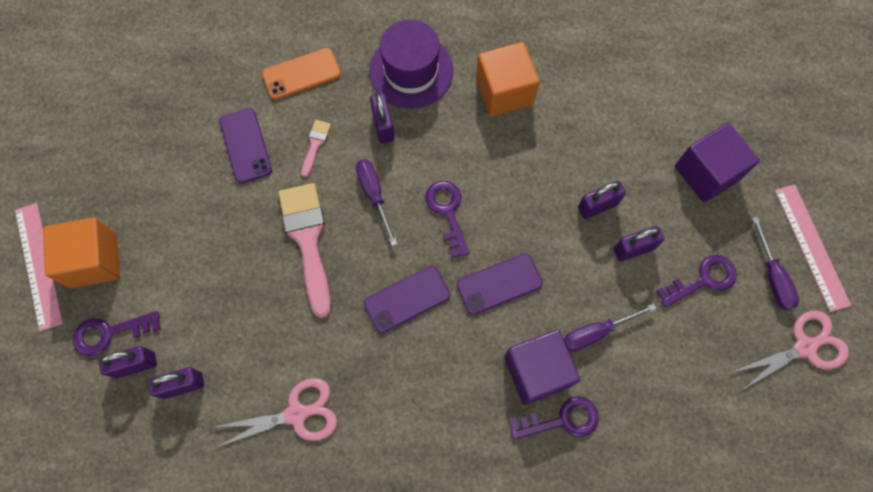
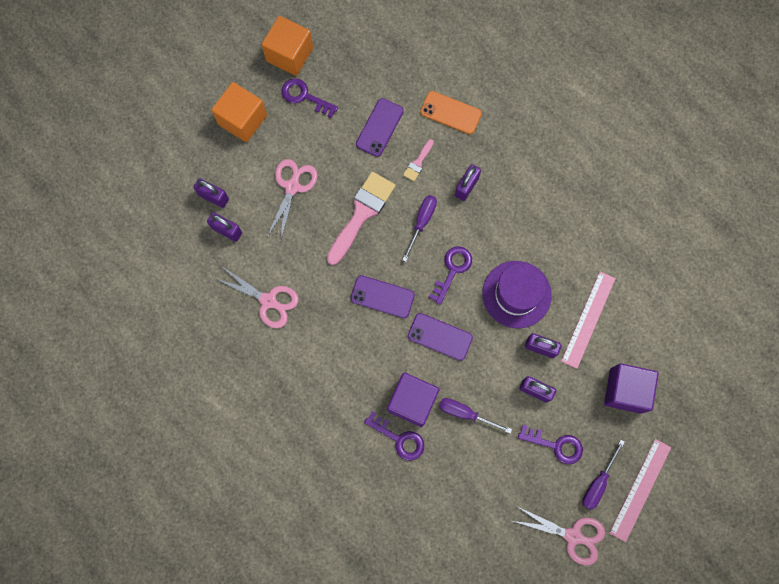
camera: 45 degrees right, 5 degrees up
pink ruler [15,203,63,331] -> pink ruler moved to [561,271,616,369]
purple key [73,311,161,356] -> purple key moved to [281,79,338,118]
pink brush [301,120,331,177] -> pink brush turned 150 degrees clockwise [403,139,434,181]
purple hat [369,20,453,109] -> purple hat moved to [482,261,552,328]
orange cube [476,42,539,117] -> orange cube moved to [261,16,313,76]
none -> pink scissors [267,159,318,243]

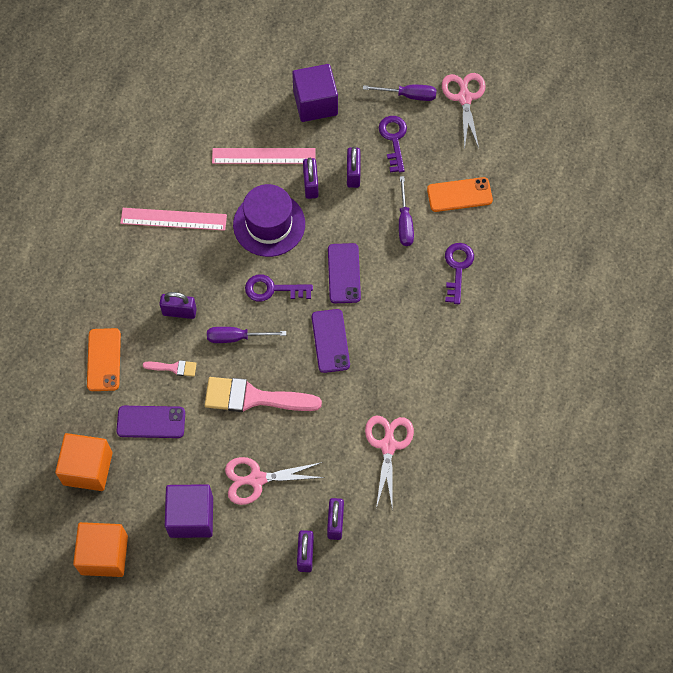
camera: 115 degrees left, 10 degrees down
orange cube [211,82,267,142] -> orange cube moved to [55,433,112,491]
purple key [281,79,338,118] -> none
purple cube [387,372,439,427] -> purple cube moved to [165,484,213,538]
pink ruler [610,439,671,542] -> pink ruler moved to [120,208,227,231]
none -> orange phone [427,177,493,212]

